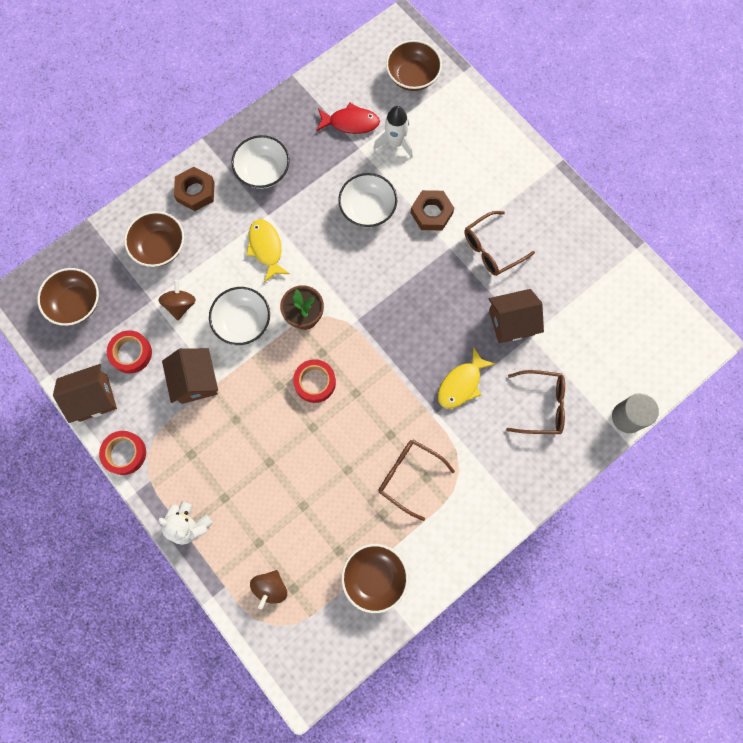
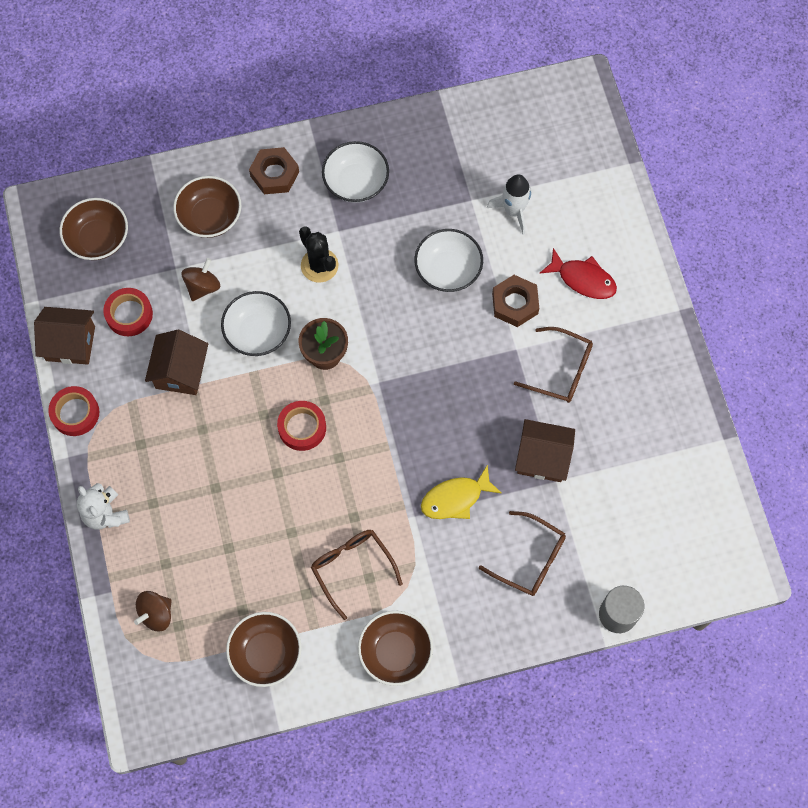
camera: 25 degrees right, 5 degrees down
yellow fish [246,219,290,282] -> black cactus [299,227,338,283]
red fish [316,102,380,134] -> red fish moved to [539,248,617,299]
brown bowl [386,40,442,91] -> brown bowl moved to [358,611,433,686]
brown glasses [464,211,535,276] -> brown glasses turned 150 degrees counterclockwise [514,327,593,403]

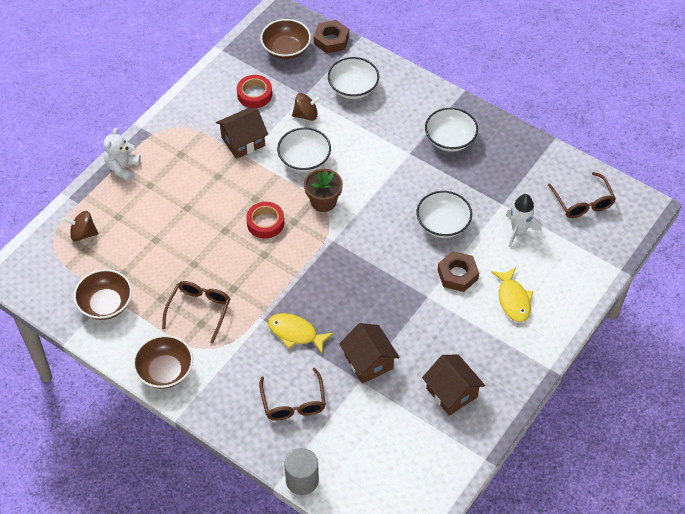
camera: 50 degrees right, 15 degrees down
brown house [34,307,95,365] -> brown house moved to [422,354,485,416]
red tape [48,386,99,436] -> none
brown bowl [173,176,241,238] -> white bowl [328,57,379,99]
brown nut [249,147,299,194] -> brown nut moved to [314,20,349,54]
black cactus [299,227,338,283] -> none
brown glasses [514,327,593,403] -> brown glasses moved to [548,172,616,218]
red fish [539,248,617,299] -> yellow fish [491,267,533,322]

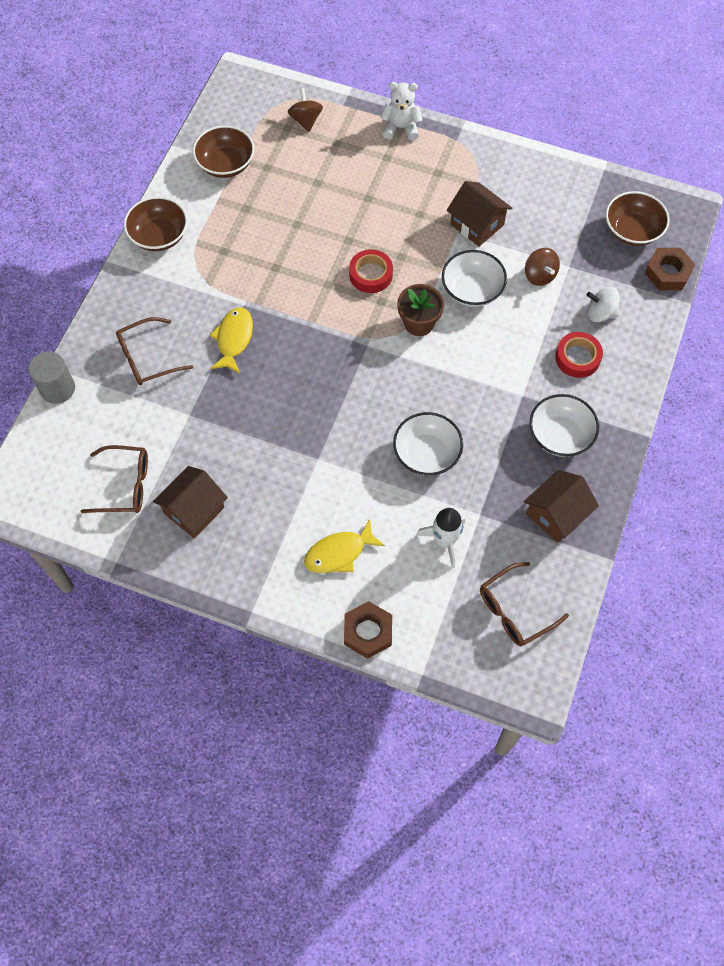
camera: 75 degrees right, 10 degrees up
brown glasses [162,281,230,344] -> brown glasses moved to [80,445,148,513]
red tape [237,75,272,108] -> red tape moved to [555,332,603,378]
white bowl [328,57,379,99] -> white spinning top [587,287,619,322]
brown house [339,323,400,384] -> brown house moved to [524,470,599,543]
brown nut [438,251,479,292] -> brown nut moved to [344,601,392,659]

